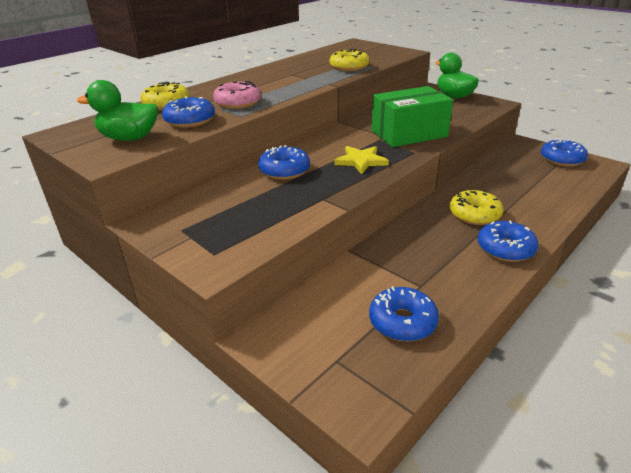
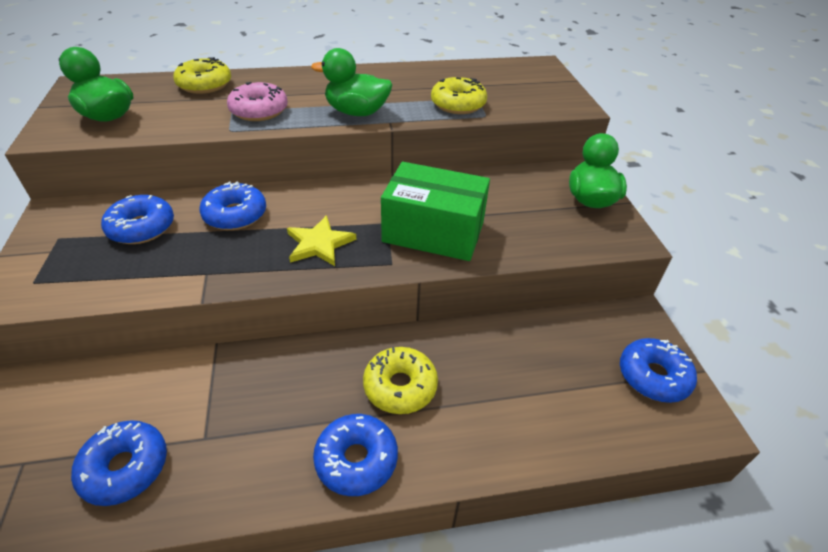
camera: 35 degrees right, 10 degrees up
blue donut [162,96,215,128] -> blue donut moved to [101,195,174,244]
none -> green duck [311,48,392,116]

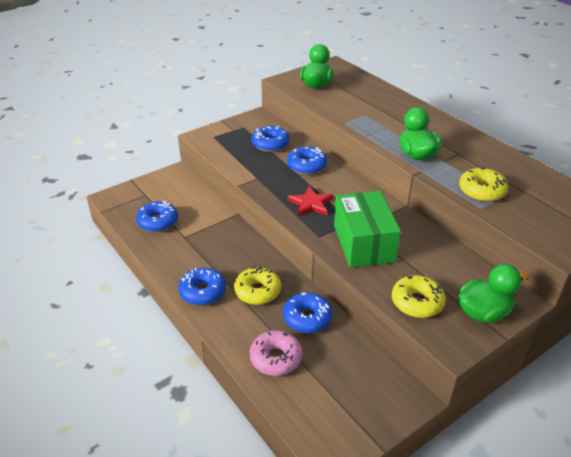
camera: 65 degrees right, 5 degrees down
yellow donut [173,57,231,94] -> yellow donut moved to [392,275,446,318]
pink donut [227,82,288,121] -> pink donut moved to [250,330,302,376]
yellow star [287,215,357,266] -> red star [287,186,333,216]
blue donut [620,338,697,403] -> blue donut moved to [283,292,332,333]

